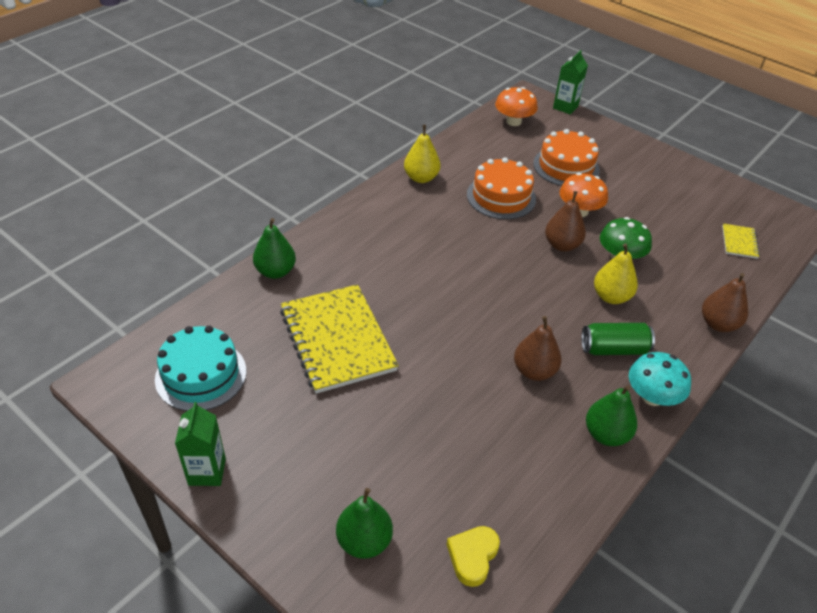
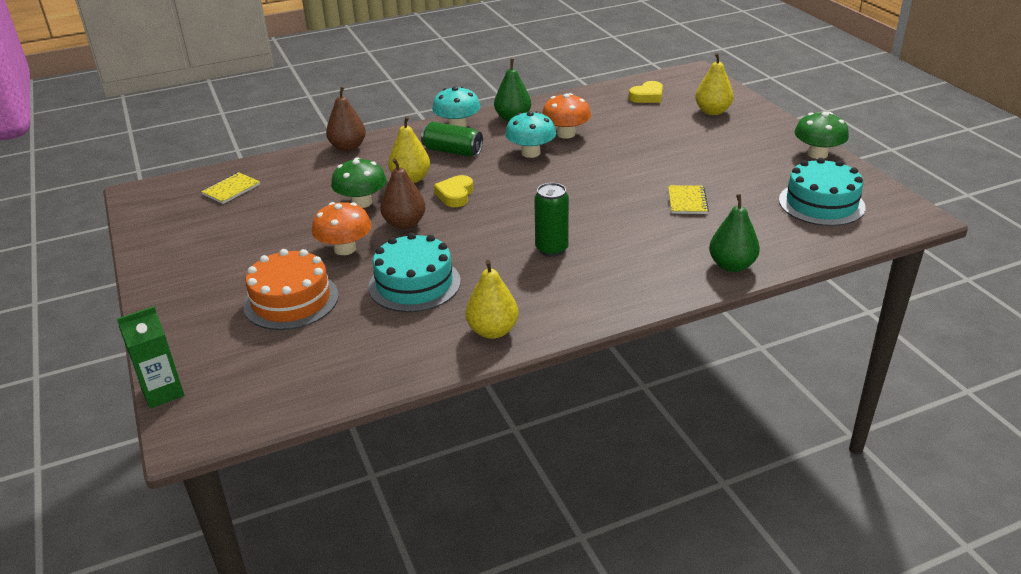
camera: 150 degrees left, 10 degrees down
green carton [175,402,226,486] -> green mushroom [794,112,849,159]
yellow notebook [280,284,399,394] -> yellow notebook [668,185,709,214], size x0.44
green pear [336,488,393,559] -> yellow pear [695,53,734,115]
orange cake [467,157,536,219] -> turquoise cake [368,233,461,312]
orange mushroom [495,87,538,126] -> orange mushroom moved to [542,93,591,139]
brown pear [514,316,562,381] -> turquoise mushroom [505,111,556,158]
none -> yellow heart [434,175,473,207]
none -> green can [534,183,569,257]

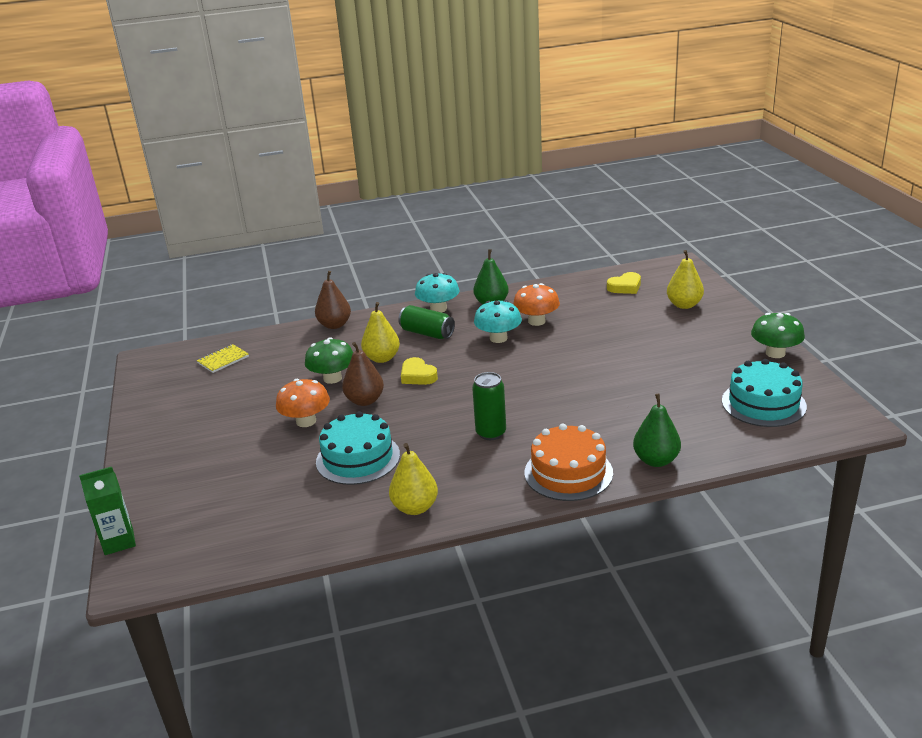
camera: 10 degrees right, 5 degrees down
orange cake [243,249,339,330] -> orange cake moved to [524,424,613,501]
yellow heart [434,175,473,207] -> yellow heart turned 60 degrees counterclockwise [401,357,438,385]
yellow notebook [668,185,709,214] -> none

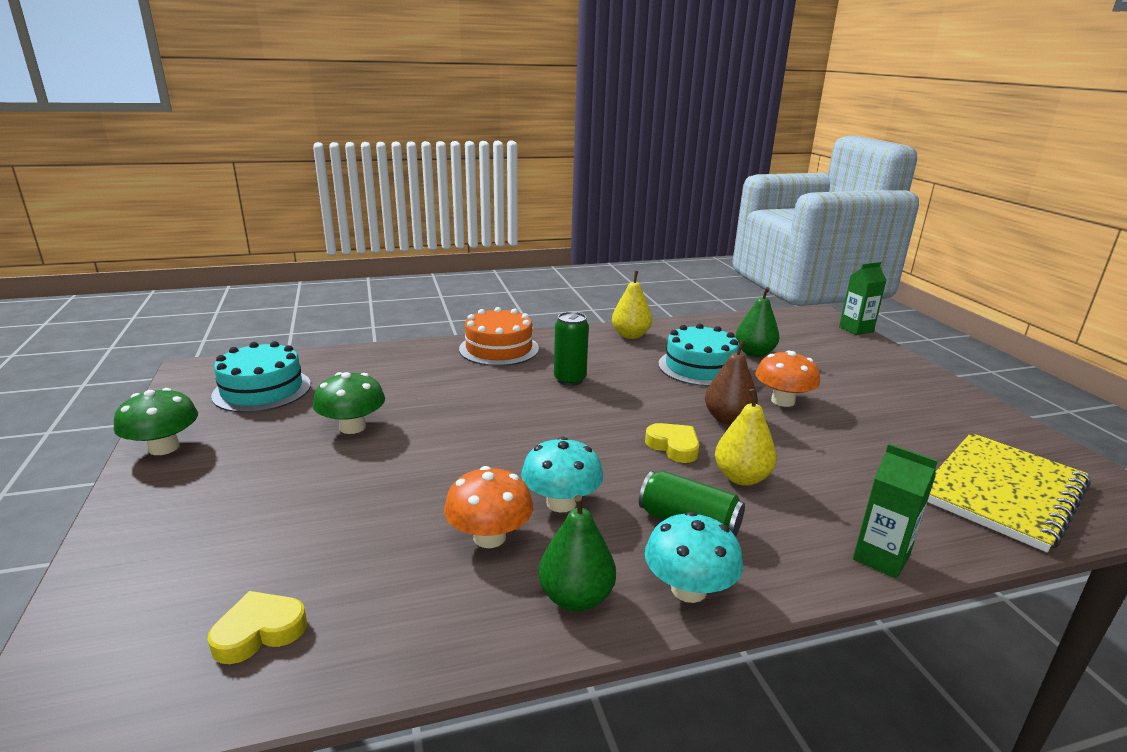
camera: 175 degrees right, 5 degrees down
yellow notebook [197,344,249,373] -> yellow notebook [927,433,1090,552], size x2.30
green mushroom [305,337,353,384] -> green mushroom moved to [313,372,385,434]
brown pear [315,271,351,329] -> green carton [853,444,938,579]
green pear [633,394,681,467] -> green pear moved to [736,287,780,357]
yellow pear [667,250,704,309] -> none

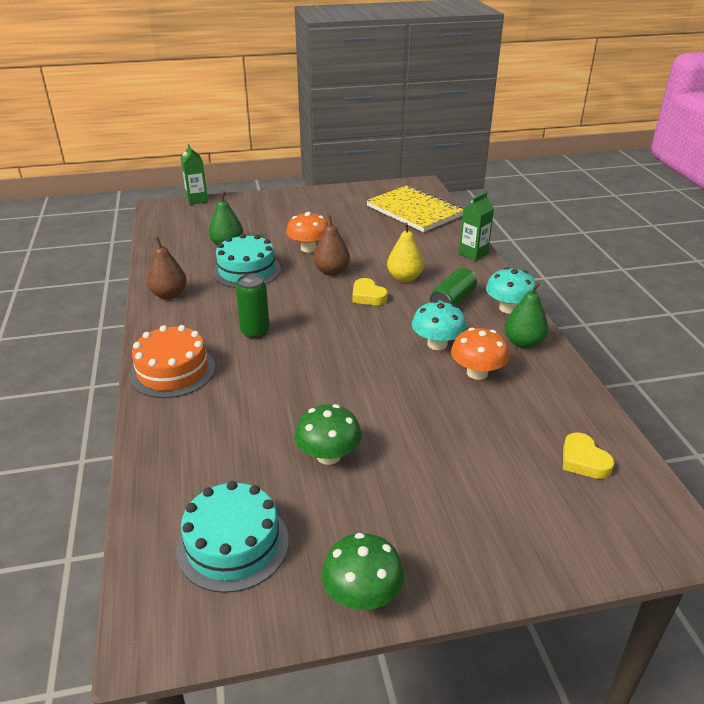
camera: 85 degrees left, 10 degrees up
yellow pear [612,271,652,339] -> brown pear [147,237,187,300]
yellow heart [645,423,699,463] -> yellow heart turned 90 degrees counterclockwise [352,278,388,305]

